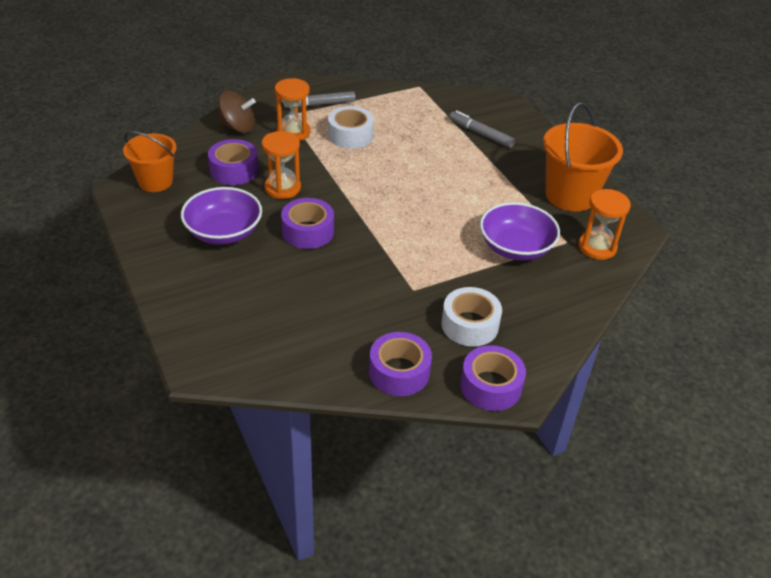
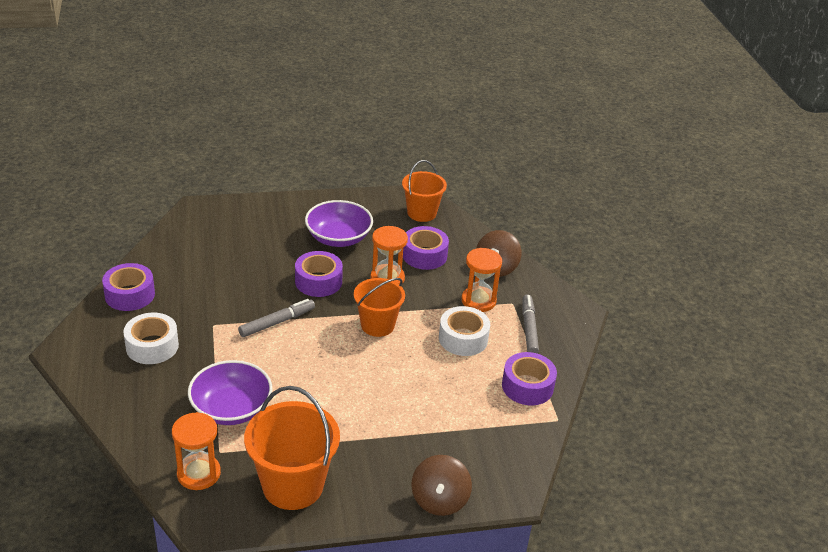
camera: 105 degrees right, 5 degrees down
grey marker [449,110,515,148] -> grey marker moved to [238,299,315,337]
purple tape [460,345,526,411] -> purple tape moved to [502,352,557,405]
none -> orange bucket [354,278,405,337]
none -> brown spinning top [411,455,472,516]

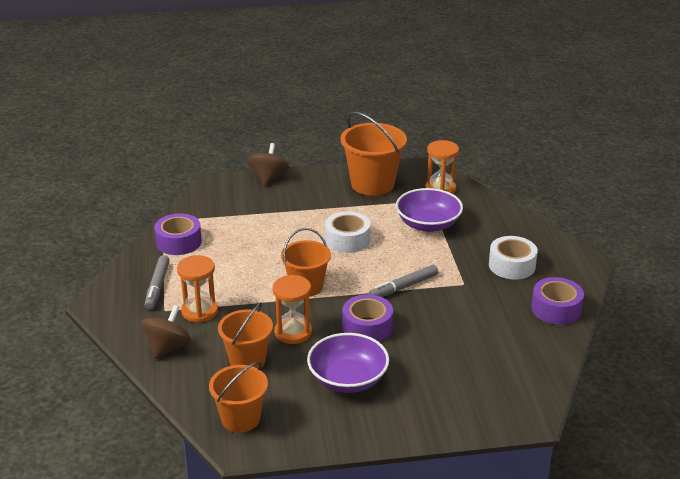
camera: 175 degrees left, 5 degrees down
purple tape [403,226,449,270] -> orange bucket [218,302,273,368]
white tape [439,306,490,356] -> white tape moved to [325,211,370,253]

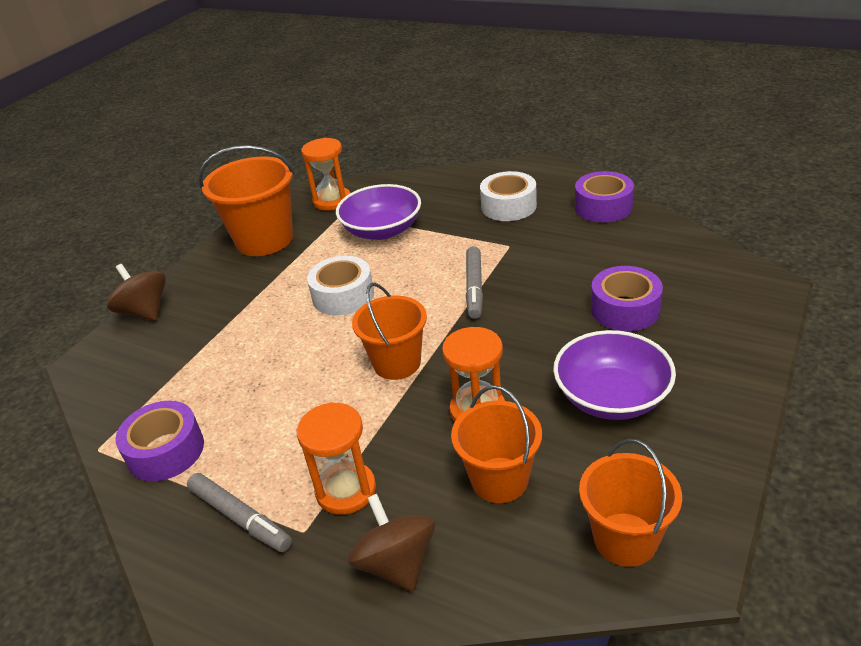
camera: 50 degrees left, 5 degrees up
purple tape [342,294,393,342] -> purple tape moved to [591,266,663,331]

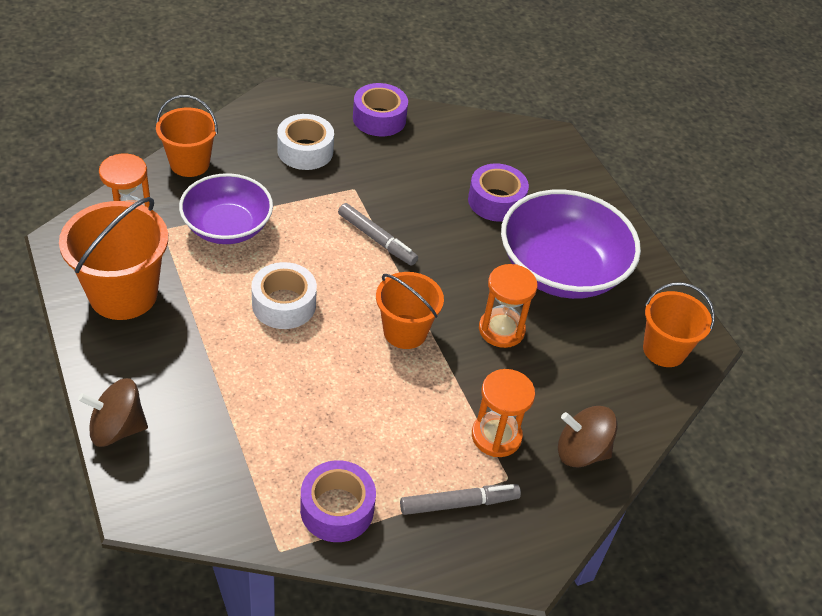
camera: 60 degrees left, 10 degrees up
orange bucket [451,385,542,503] -> orange bucket moved to [156,95,218,177]
purple bowl [553,330,676,420] -> purple bowl [501,190,641,299], size x1.51

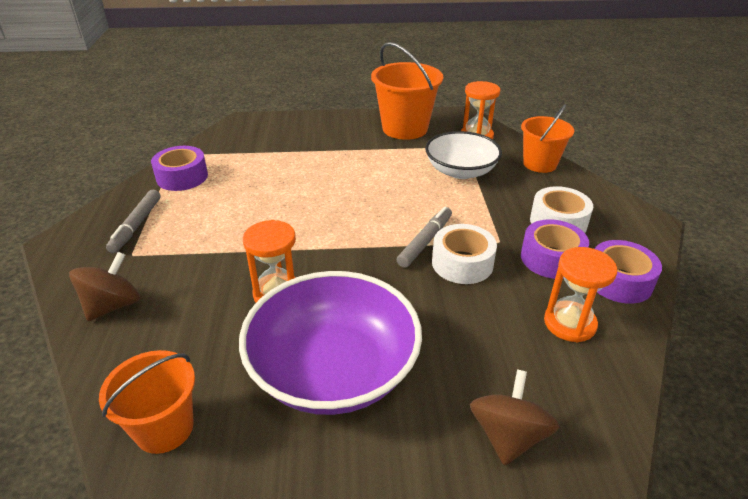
camera: 115 degrees right, 10 degrees down
brown spinning top [78,378,148,447] -> brown spinning top moved to [470,369,559,466]
purple bowl [179,173,273,244] -> white bowl [425,131,502,179]
white tape [251,262,317,329] -> white tape moved to [432,224,497,284]
grey marker [338,203,418,265] -> grey marker turned 150 degrees clockwise [397,206,452,268]
orange bucket [376,272,444,349] -> none
purple tape [468,163,529,222] -> purple tape moved to [521,219,589,279]
orange hourglass [472,369,535,457] -> orange hourglass moved to [544,247,617,342]

